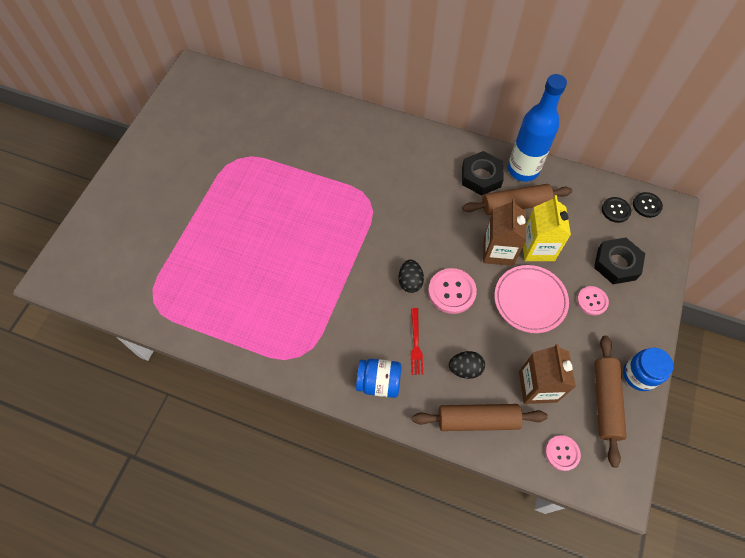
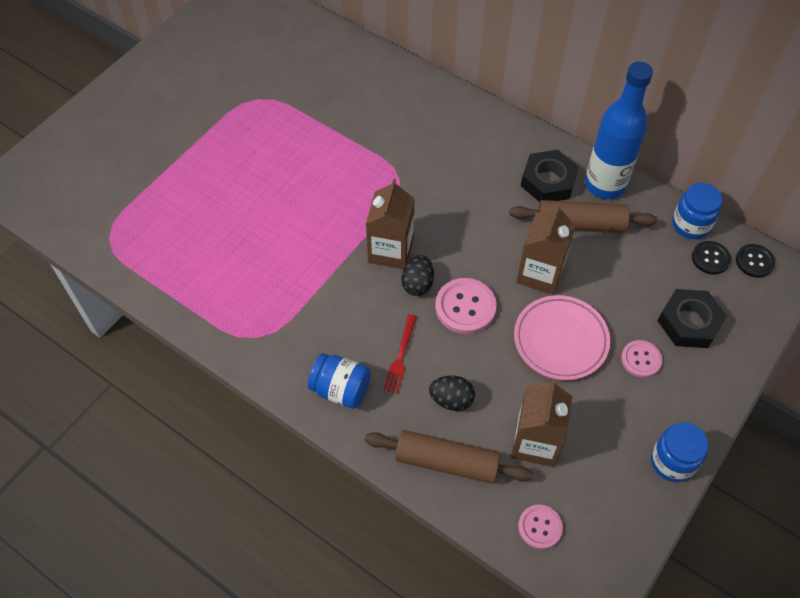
camera: 15 degrees right, 5 degrees down
yellow carton [523,195,571,261] -> none
brown rolling pin [594,336,627,468] -> none
none -> brown carton [366,178,415,269]
none -> blue jar [672,183,722,239]

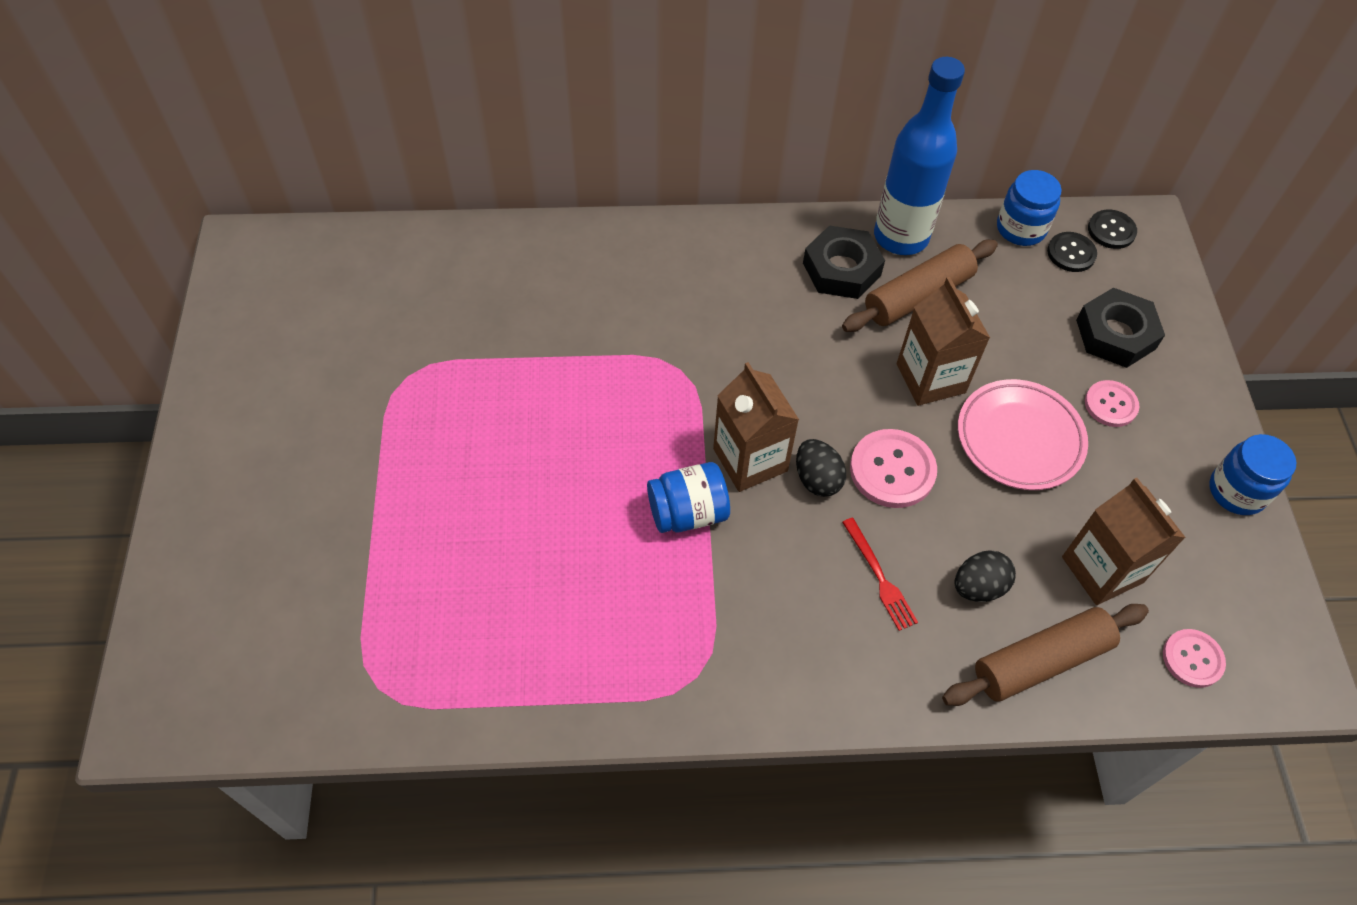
camera: 40 degrees left, 0 degrees up
blue jar [308,353,371,409] -> blue jar moved to [647,462,730,533]

